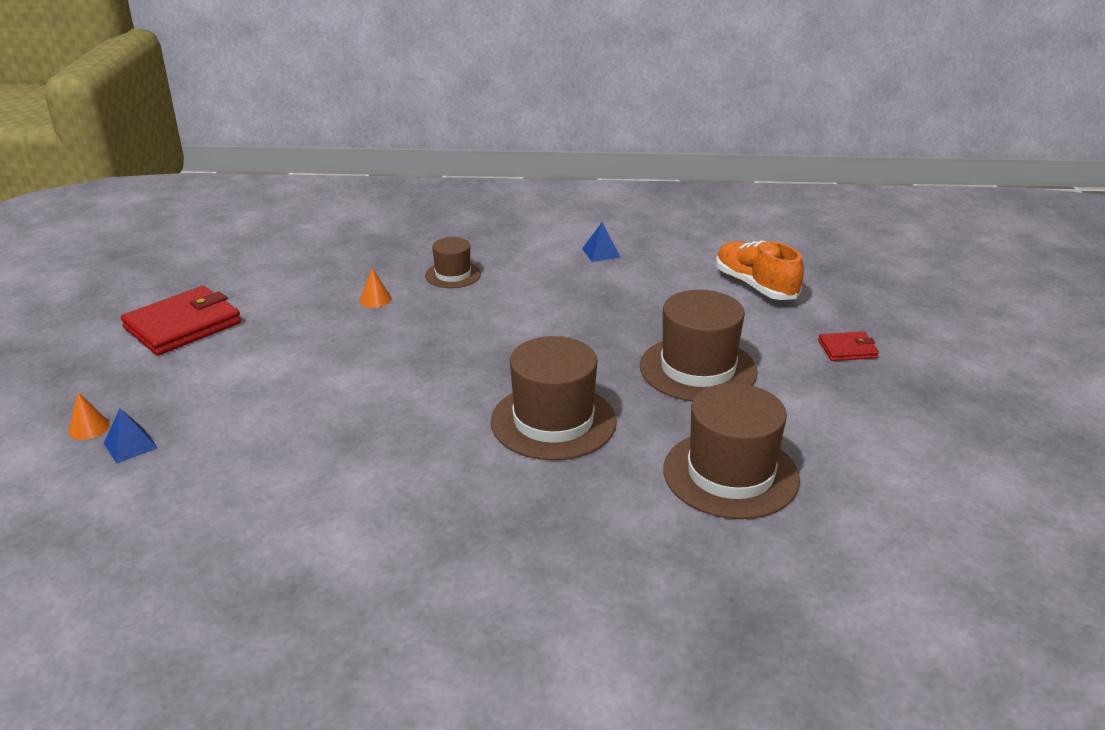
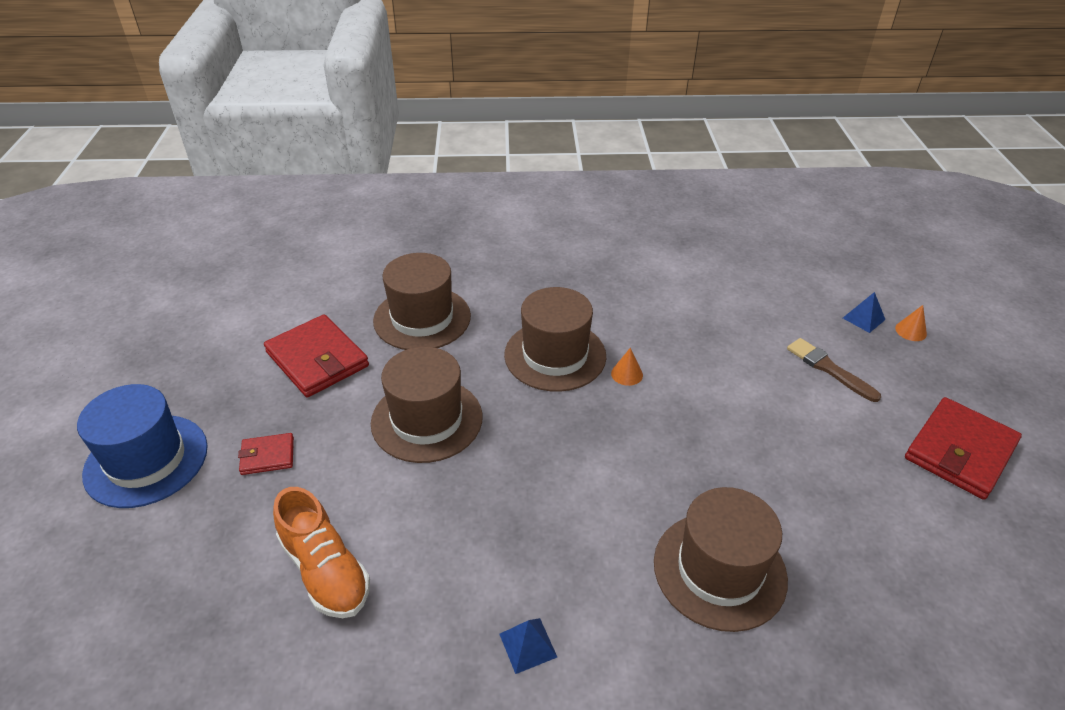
camera: 175 degrees right, 10 degrees up
orange cone [359,268,392,308] -> orange cone moved to [611,348,643,386]
brown hat [425,237,481,288] -> brown hat [654,487,788,632], size x1.80
none -> blue hat [77,384,208,508]
none -> red wallet [264,314,369,398]
none -> brown brush [787,338,881,402]

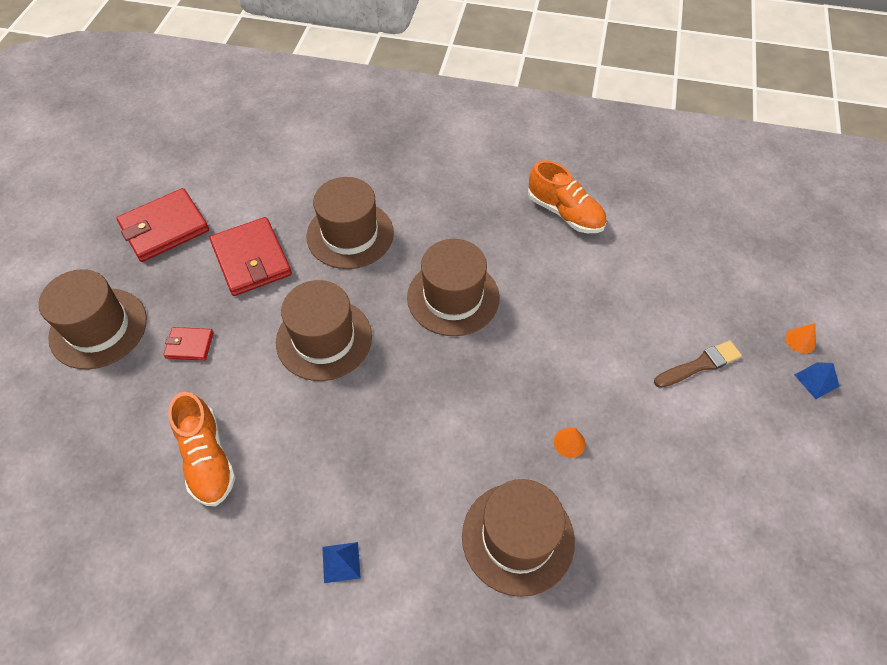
camera: 15 degrees right, 15 degrees up
blue hat [77,384,208,508] -> brown hat [38,269,147,369]
orange cone [611,348,643,386] -> orange cone moved to [554,428,586,458]
brown brush [787,338,881,402] -> brown brush turned 90 degrees clockwise [654,340,742,388]
blue pyramid [843,292,886,333] -> blue pyramid moved to [794,362,840,399]
red wallet [905,397,1022,500] -> red wallet moved to [116,188,209,262]
none -> orange shoe [528,160,607,233]

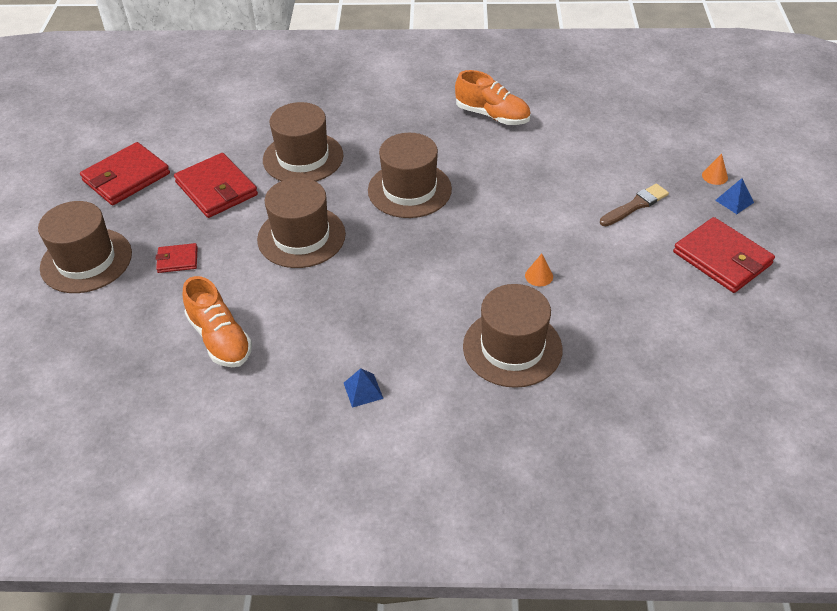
camera: 10 degrees left, 10 degrees down
none -> red wallet [673,217,775,293]

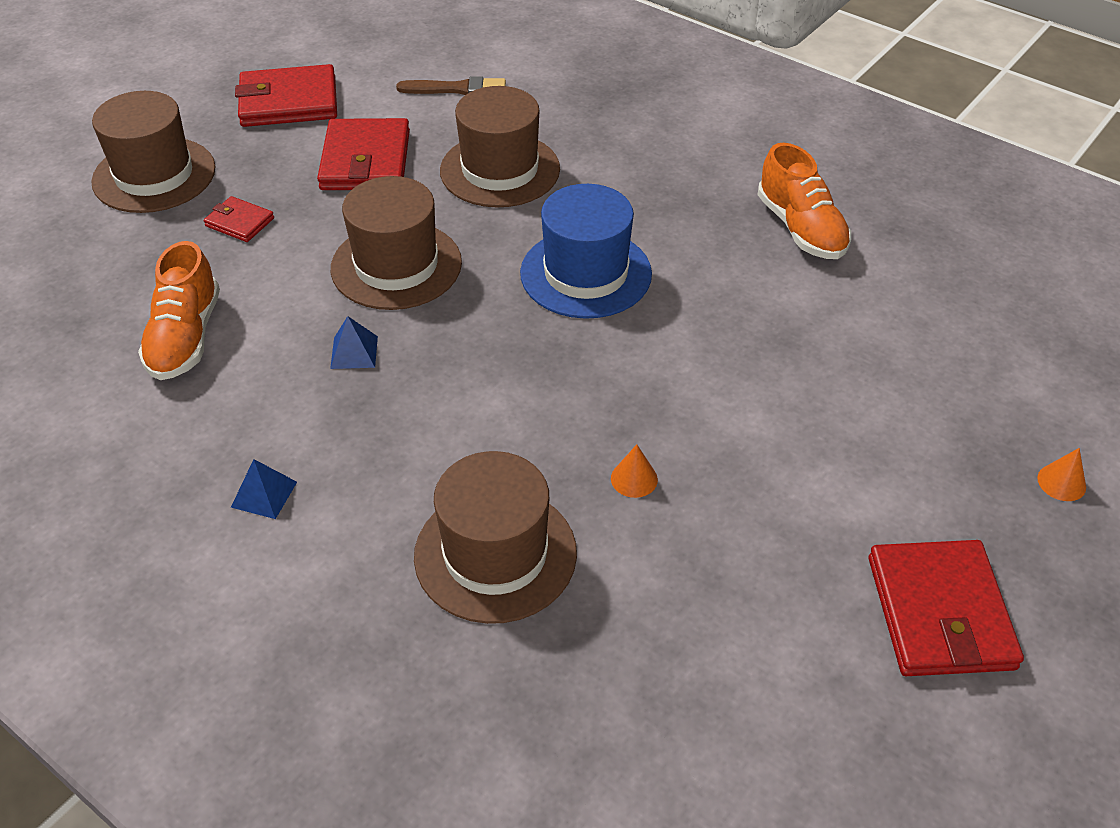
camera: 35 degrees right, 0 degrees up
brown hat [368,133,452,218] -> blue hat [520,184,652,319]
brown brush [600,184,669,226] -> brown brush moved to [396,76,506,95]
blue pyramid [715,178,754,214] -> blue pyramid moved to [330,316,378,369]

